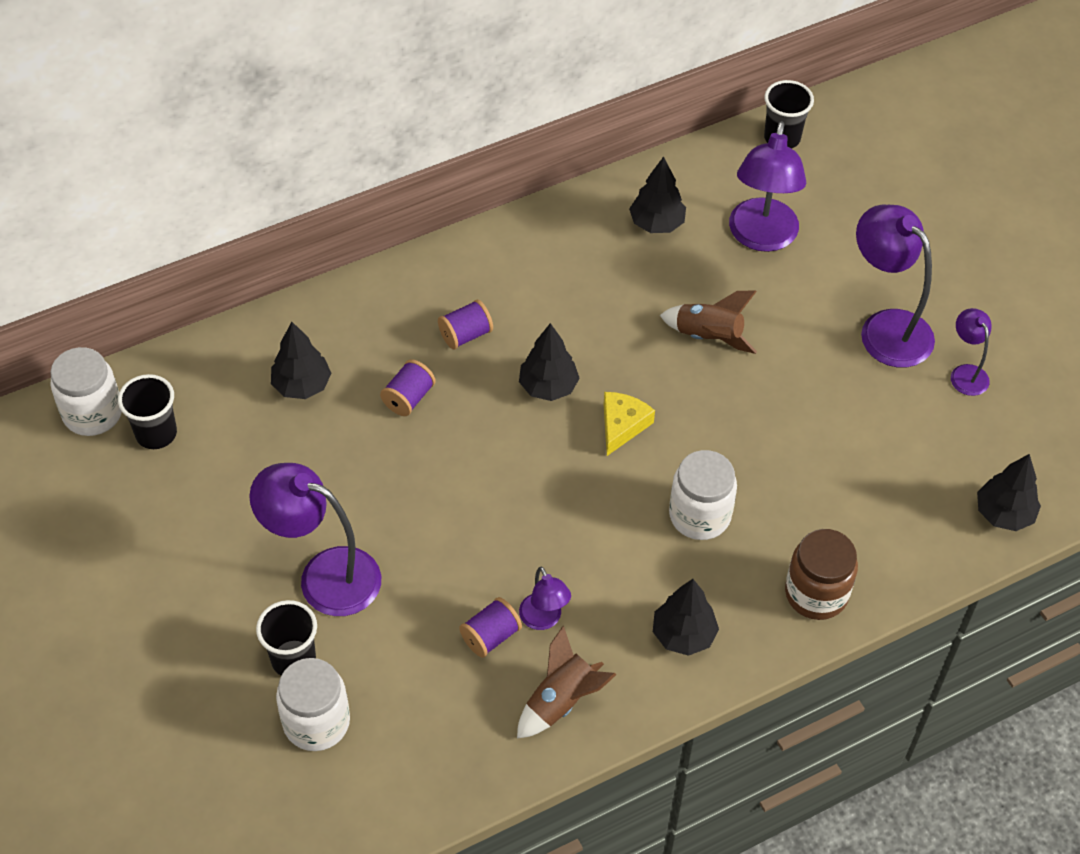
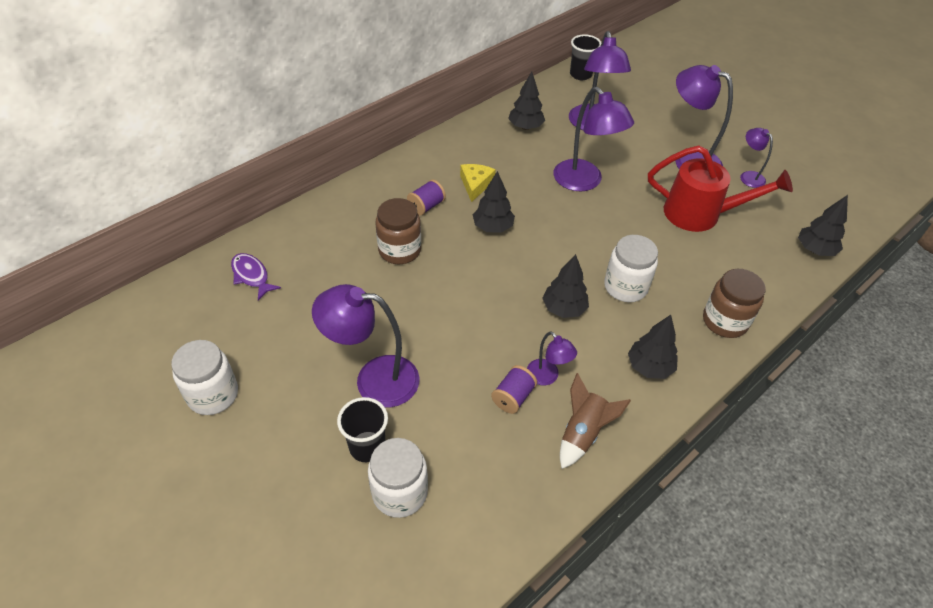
camera: 15 degrees left, 5 degrees down
white jar [50,347,122,436] -> white jar moved to [171,340,238,415]
black cup [118,374,177,449] -> none
black tree [271,322,331,399] -> black tree moved to [542,254,589,318]
purple spool [380,359,436,416] -> brown jar [376,198,421,264]
yellow cheese [604,392,655,456] -> yellow cheese moved to [460,164,496,202]
brown rocket [660,290,757,354] -> purple lamp [554,87,634,191]
none -> purple fish [231,253,281,300]
none -> red watering can [648,145,793,232]

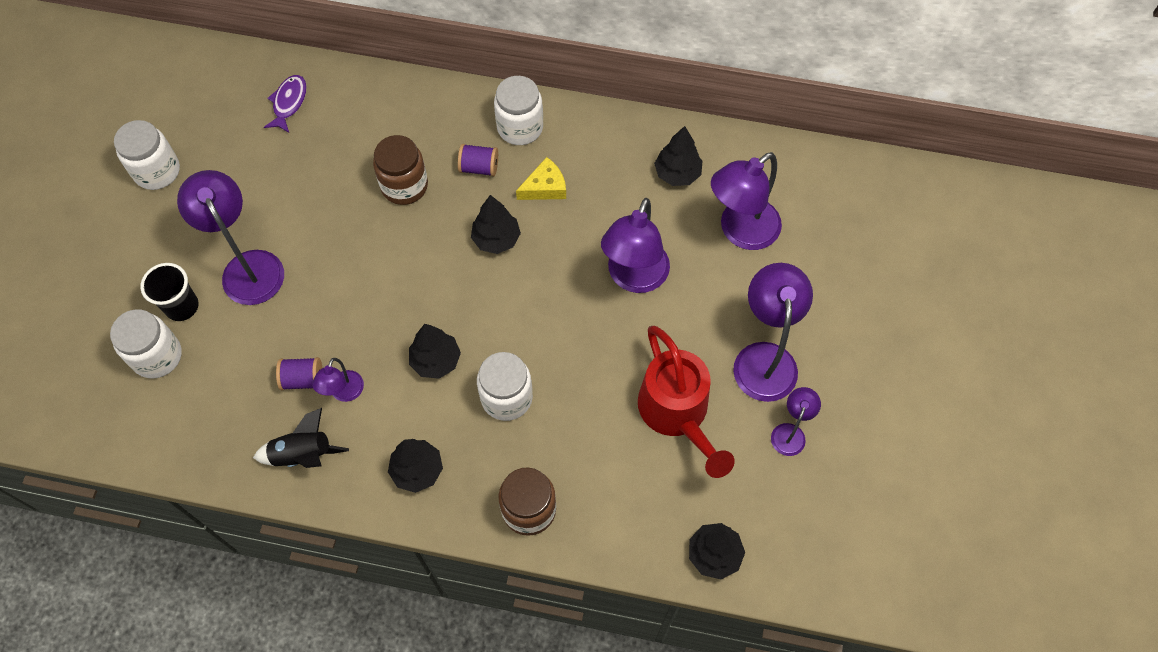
camera: 55 degrees right, 15 degrees up
brown rocket [560,373,631,469] -> black rocket [253,408,349,468]
black cup [570,34,601,80] -> none
none -> white jar [494,76,543,145]

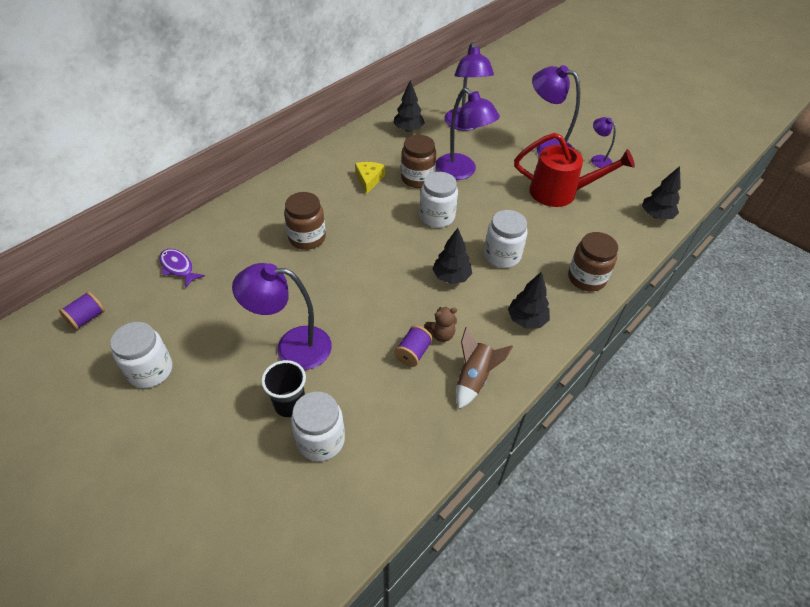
camera: 60 degrees left, 15 degrees down
black rocket [253,408,349,468] -> brown rocket [456,327,513,409]
purple lamp [312,358,364,402] -> brown teddy bear [424,307,457,342]
purple spool [458,144,498,176] -> purple spool moved to [59,291,105,330]
black tree [471,195,521,254] -> none
white jar [494,76,543,145] -> white jar moved to [420,172,458,228]
none -> brown jar [401,135,436,188]

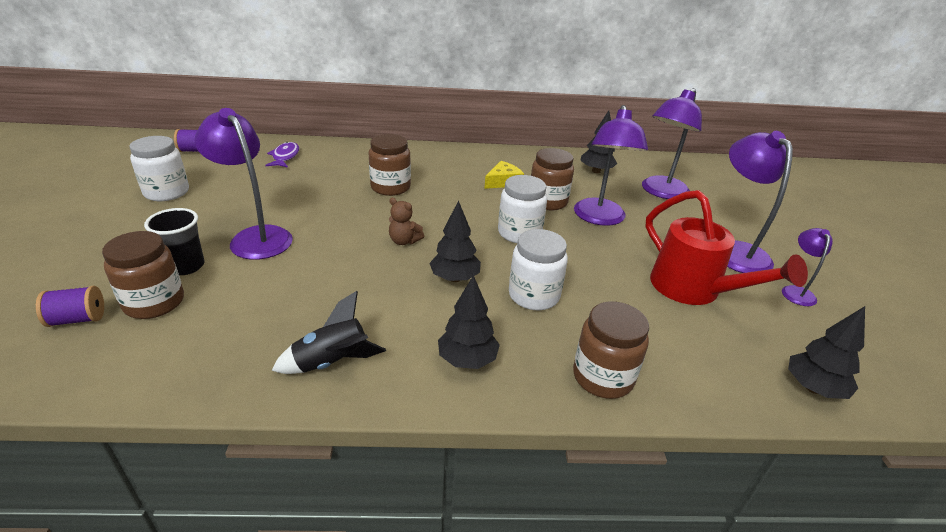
camera: 45 degrees right, 15 degrees down
white jar [291,391,345,461] -> brown jar [102,231,184,319]
purple spool [394,325,433,367] -> purple spool moved to [36,286,104,327]
brown teddy bear [424,307,457,342] -> brown teddy bear moved to [389,198,424,245]
brown rocket [456,327,513,409] -> black rocket [271,291,386,374]

